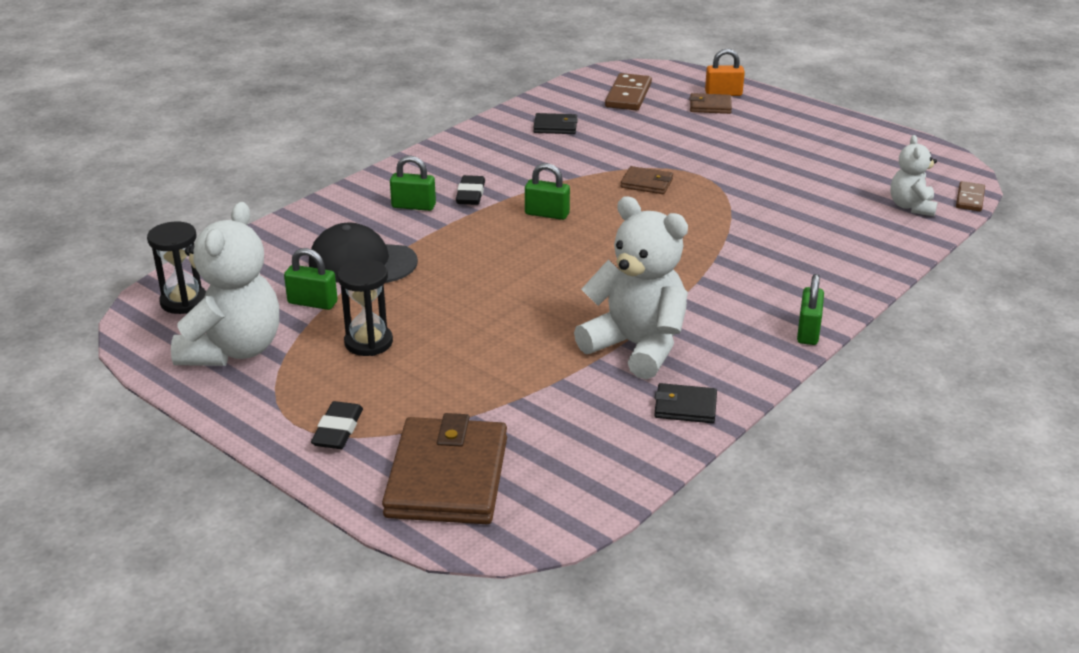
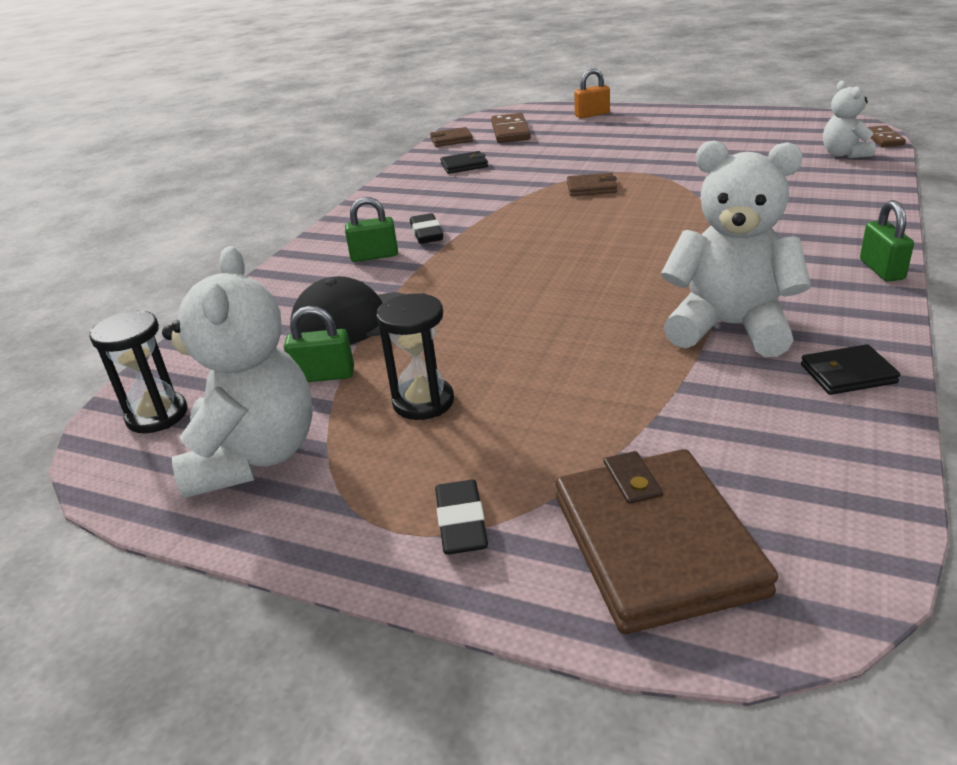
camera: 15 degrees left, 0 degrees up
green padlock [525,163,570,220] -> none
brown wallet [689,93,732,114] -> brown wallet moved to [430,127,473,147]

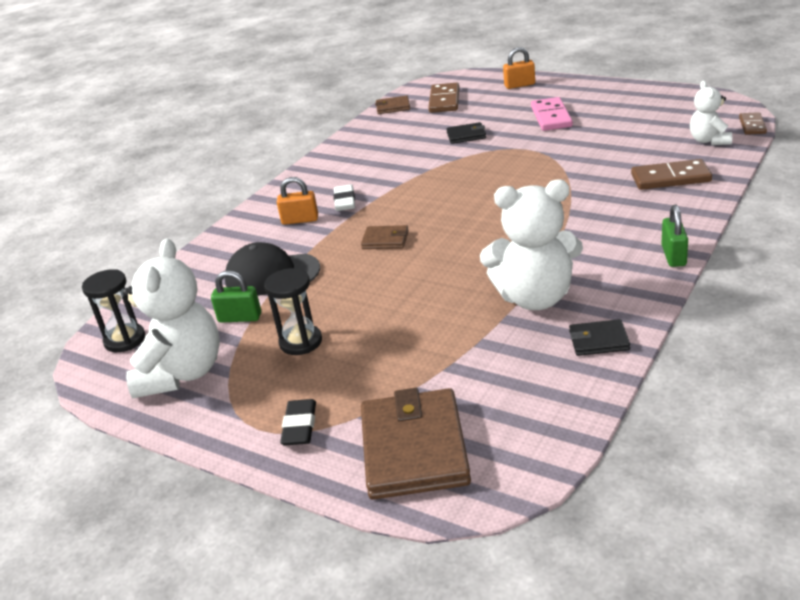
camera: 10 degrees right, 0 degrees up
green padlock [345,197,398,262] -> orange padlock [277,177,318,225]
black eraser [410,213,443,244] -> white eraser [333,184,355,211]
black wallet [440,151,488,174] -> black wallet moved to [447,122,486,144]
brown wallet [567,173,617,196] -> brown wallet moved to [361,225,409,249]
white teddy bear [661,140,811,357] -> white teddy bear turned 150 degrees clockwise [480,179,583,310]
none -> pink domino [531,97,573,131]
none -> brown domino [631,159,712,190]

